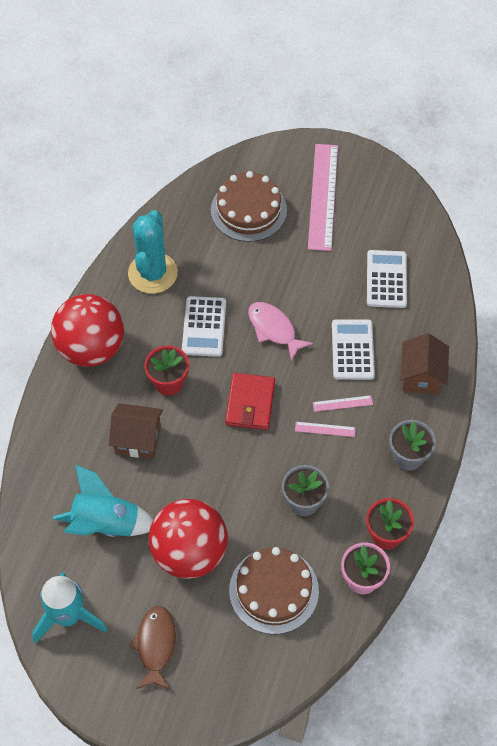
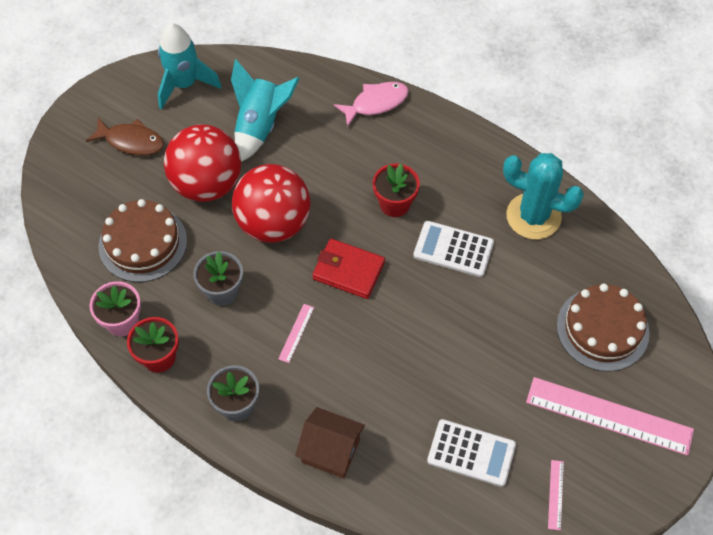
camera: 105 degrees right, 0 degrees up
red ball [51,294,124,367] -> red ball moved to [232,164,311,243]
brown house [109,403,163,459] -> none
pink fish [248,302,313,361] -> pink fish moved to [334,82,409,127]
pink ruler [313,395,373,412] -> pink ruler moved to [548,460,564,531]
white calculator [332,319,375,380] -> none

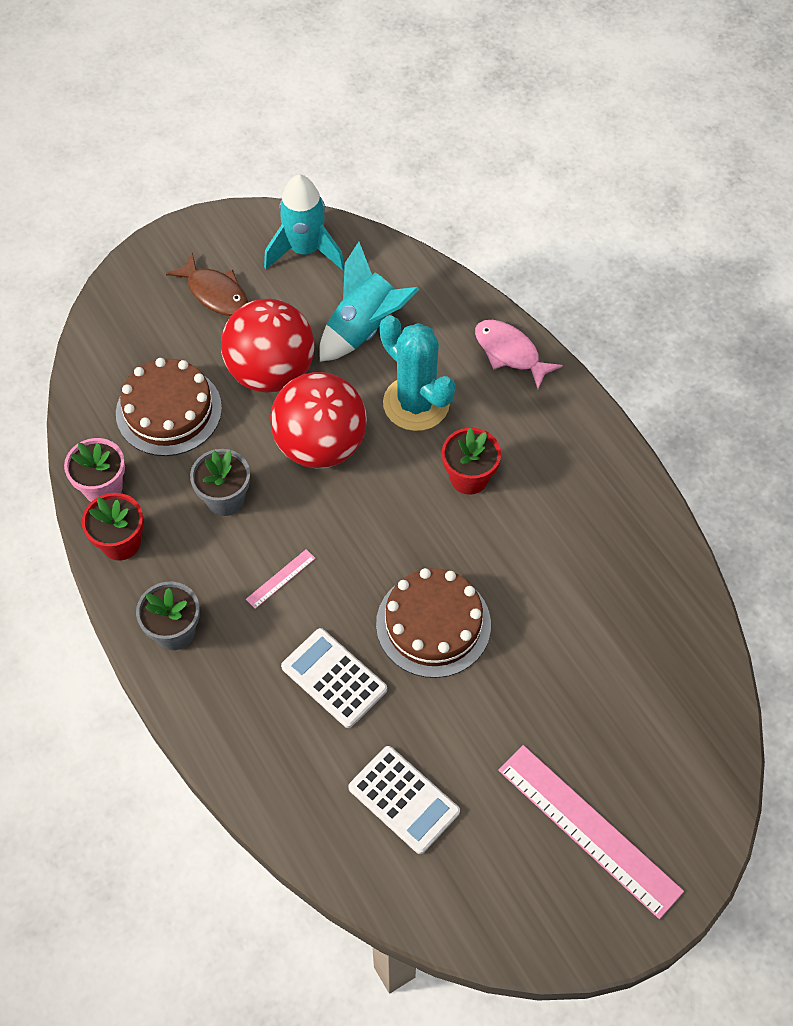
camera: 25 degrees right, 0 degrees up
brown house [295,407,365,479] -> none
red wallet [312,239,385,299] -> none
pink fish [334,82,409,127] -> pink fish turned 135 degrees counterclockwise [475,320,563,389]
white calculator [413,221,494,277] -> white calculator moved to [281,628,387,728]
turquoise cactus [503,153,584,239] -> turquoise cactus moved to [380,315,456,431]
pink ruler [548,460,564,531] -> none
brown cake [557,284,650,371] -> brown cake moved to [376,568,491,678]

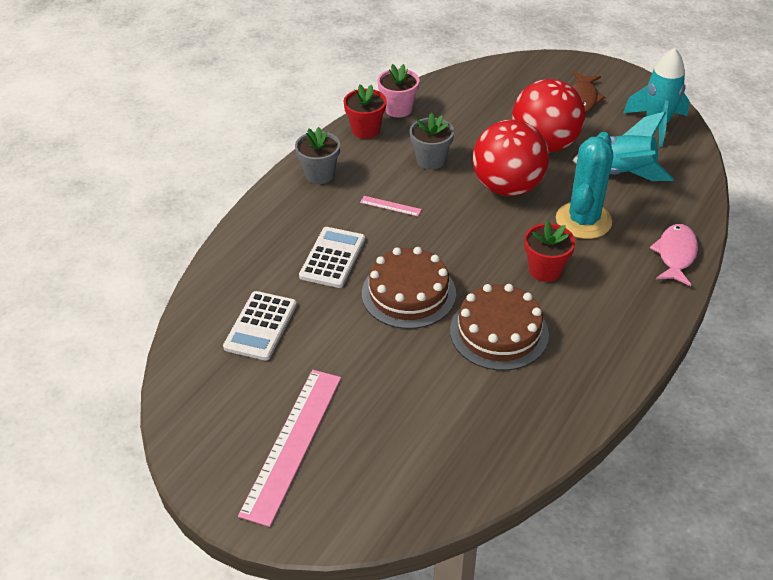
camera: 65 degrees right, 15 degrees down
brown cake [116,358,222,456] -> brown cake moved to [450,284,549,371]

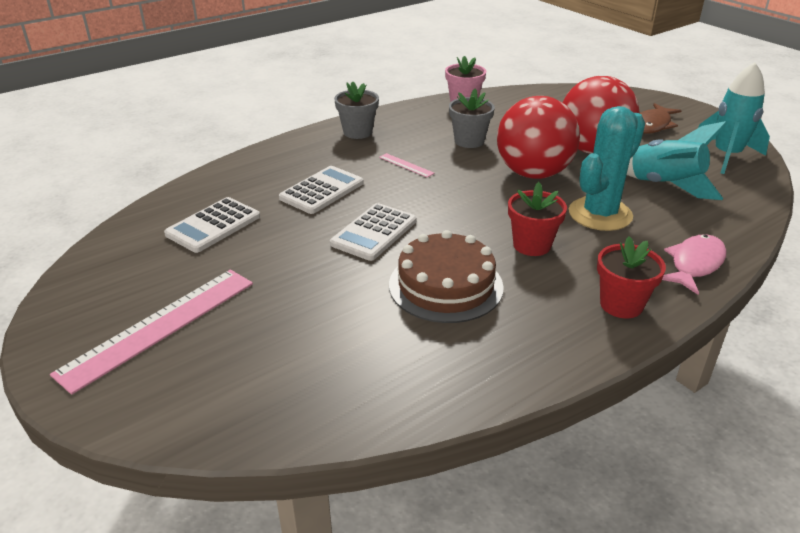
camera: 20 degrees right, 10 degrees down
red flower pot [343,84,387,139] -> red flower pot moved to [597,236,666,318]
brown cake [362,247,456,329] -> white calculator [330,203,416,261]

